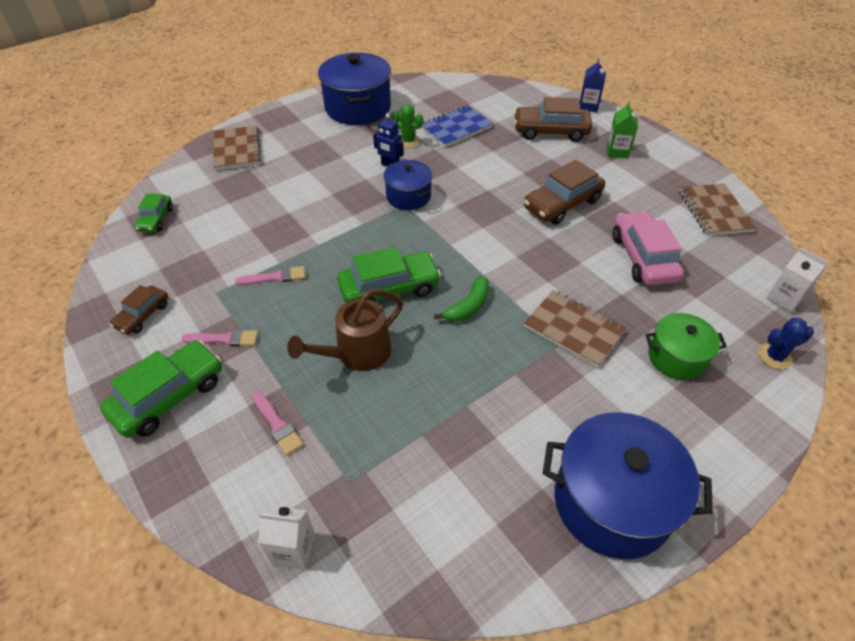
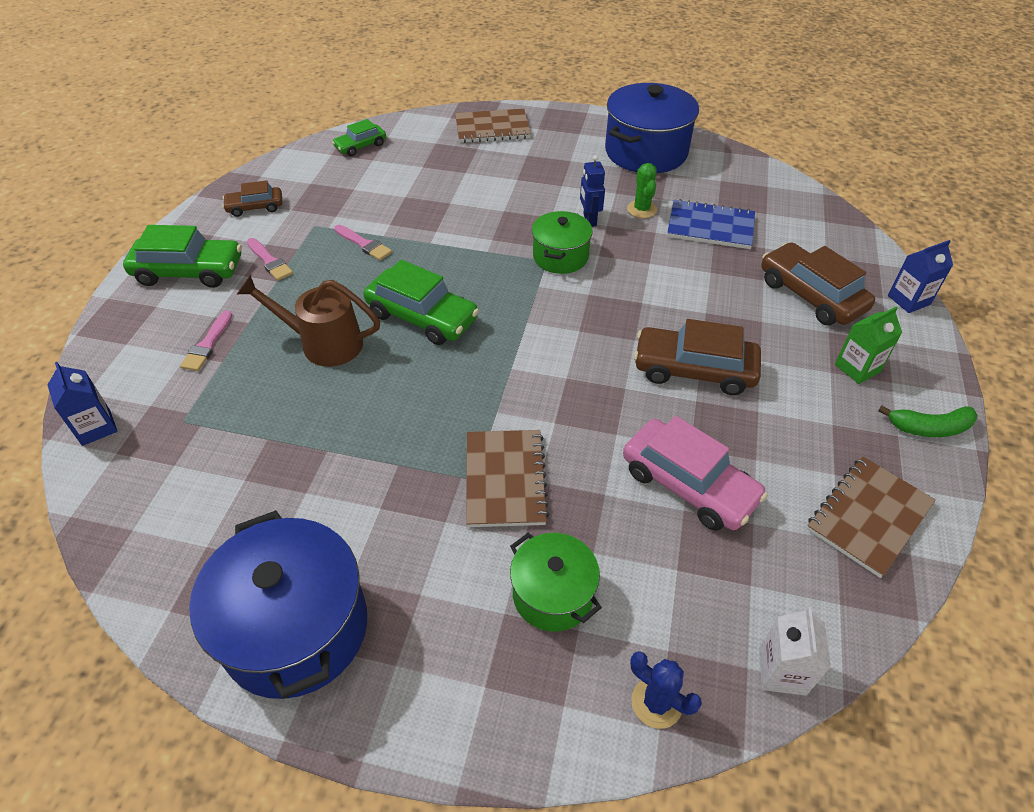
camera: 50 degrees right, 0 degrees up
brown notebook [213,126,261,170] -> brown notebook turned 45 degrees clockwise [455,109,531,143]
white carton [258,505,315,570] -> blue carton [48,362,118,446]
blue pot [384,160,433,210] -> green pot [532,211,593,274]
green banana [434,276,489,322] -> green banana moved to [878,405,978,437]
pink car [612,211,684,285] -> pink car turned 90 degrees clockwise [623,416,768,531]

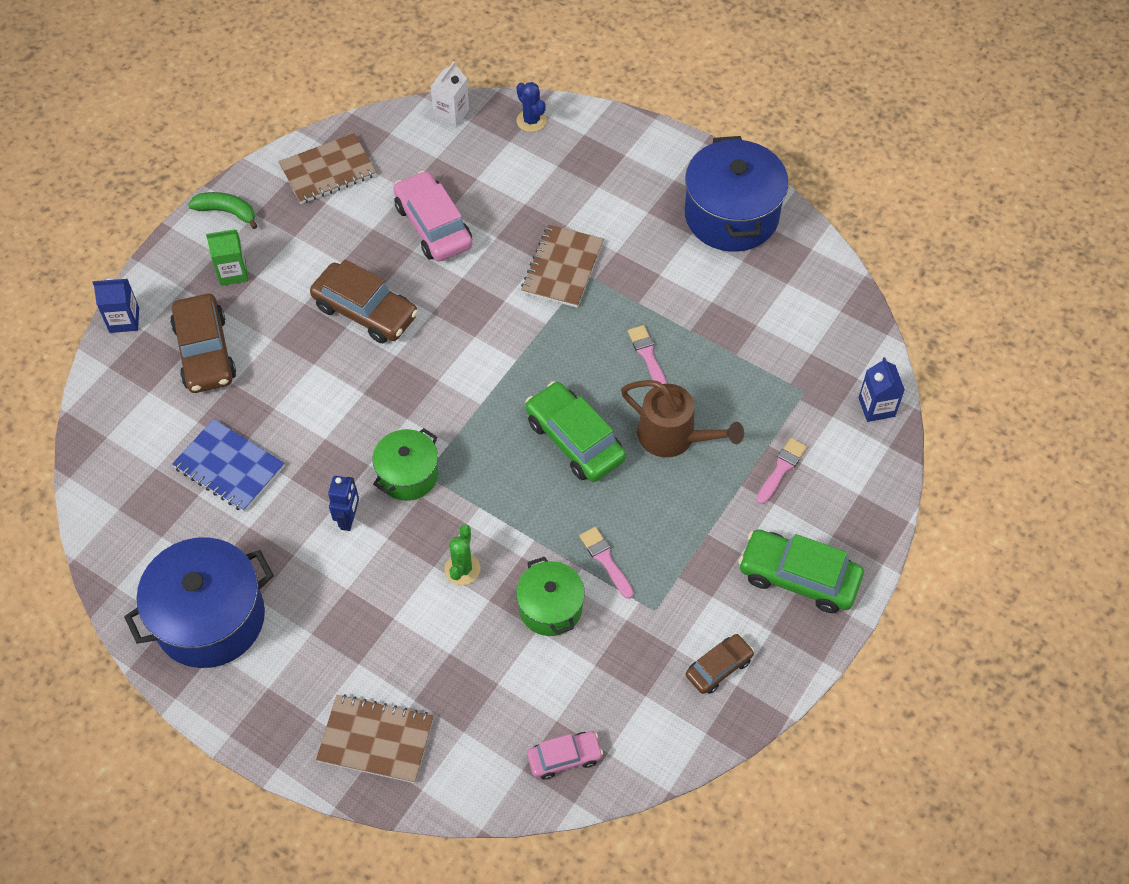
camera: 160 degrees left, 10 degrees up
brown car [222,180,282,217] -> brown car turned 45 degrees counterclockwise [686,634,754,694]
pink brush [247,238,293,281] -> pink brush moved to [628,325,667,384]
green car [332,119,386,156] -> pink car [527,731,603,780]
green pot [510,533,602,632] -> green pot moved to [516,557,585,636]
green cactus [627,163,657,218] -> green cactus moved to [444,524,481,585]

